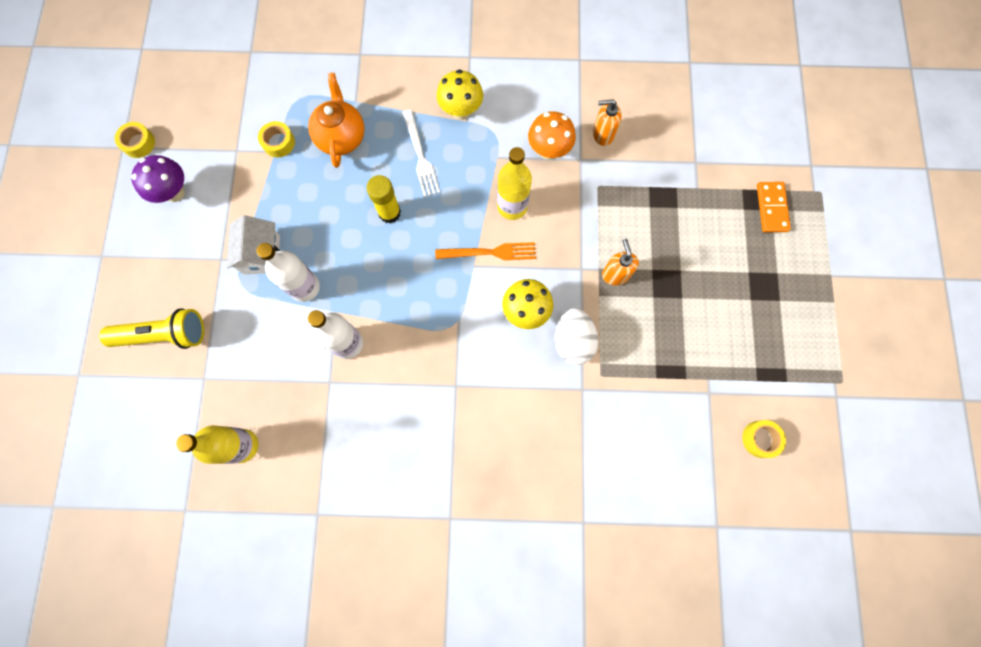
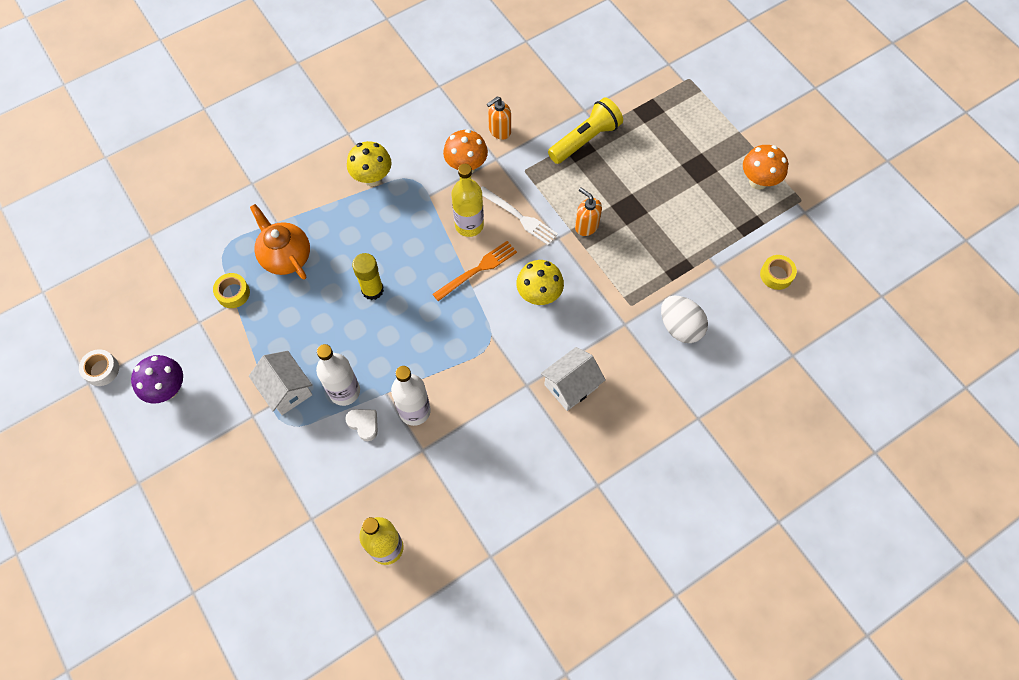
camera: 35 degrees left, 10 degrees down
yellow flashlight [99,308,204,349] -> yellow flashlight moved to [548,97,623,164]
yellow tape [115,122,155,158] -> white tape [79,349,119,386]
white fork [402,109,440,197] -> white fork moved to [481,186,558,245]
white egg [555,308,598,365] -> white egg moved to [661,295,708,343]
orange domino [757,182,791,232] -> none
none -> white heart [345,409,378,441]
none -> white house [541,347,606,411]
none -> orange mushroom [743,145,788,190]

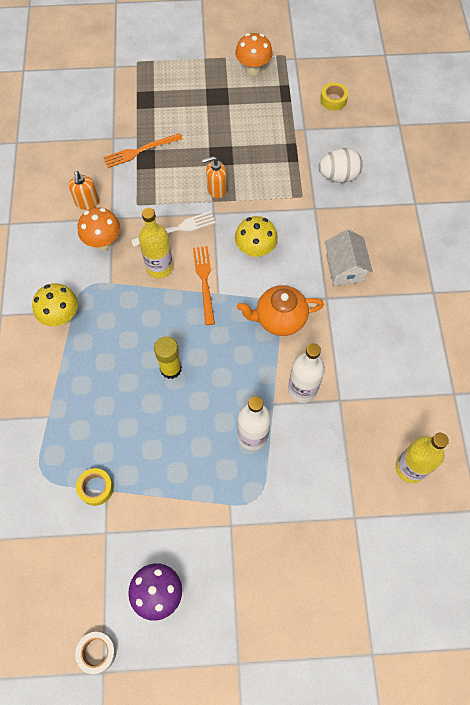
camera: 60 degrees left, 0 degrees up
white house [249,351,313,415] -> none
orange teapot [250,204,310,280] -> orange teapot moved to [237,285,324,336]
white heart [345,409,378,441] -> none
yellow flashlight [548,97,623,164] -> orange fork [103,133,182,168]

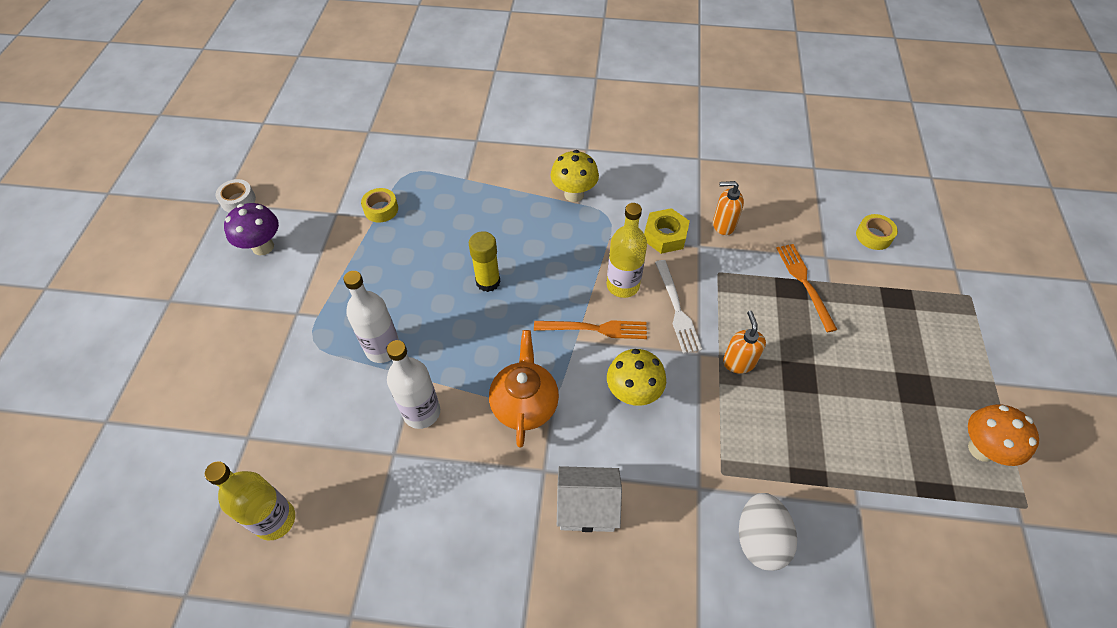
camera: 100 degrees right, 10 degrees down
orange mushroom [78,208,120,250] -> yellow nut [644,208,690,254]
yellow tape [320,82,348,111] -> yellow tape moved to [856,214,898,250]

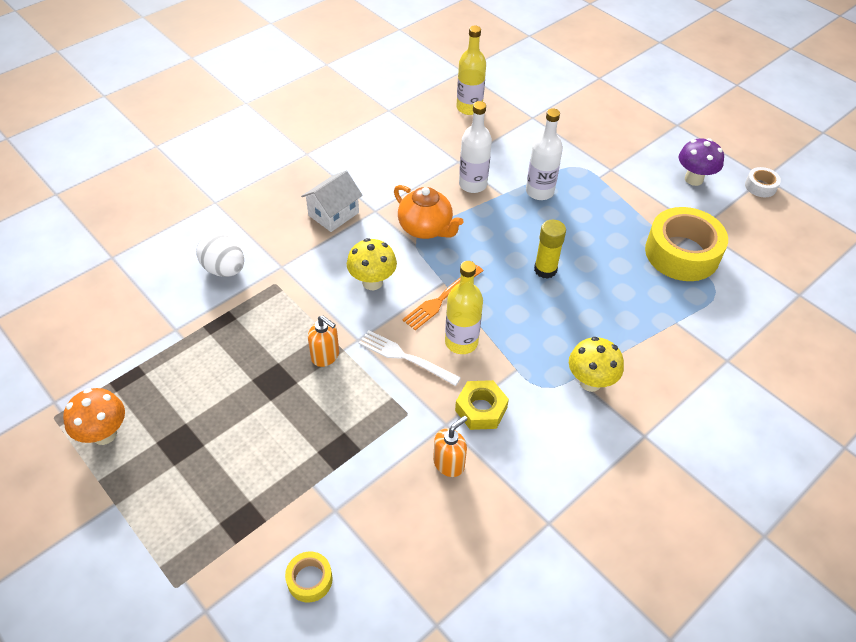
camera: 130 degrees right, 5 degrees down
yellow tape [361,188,398,223] -> yellow tape [645,207,728,281], size x2.20
orange fork [776,244,838,332] -> none

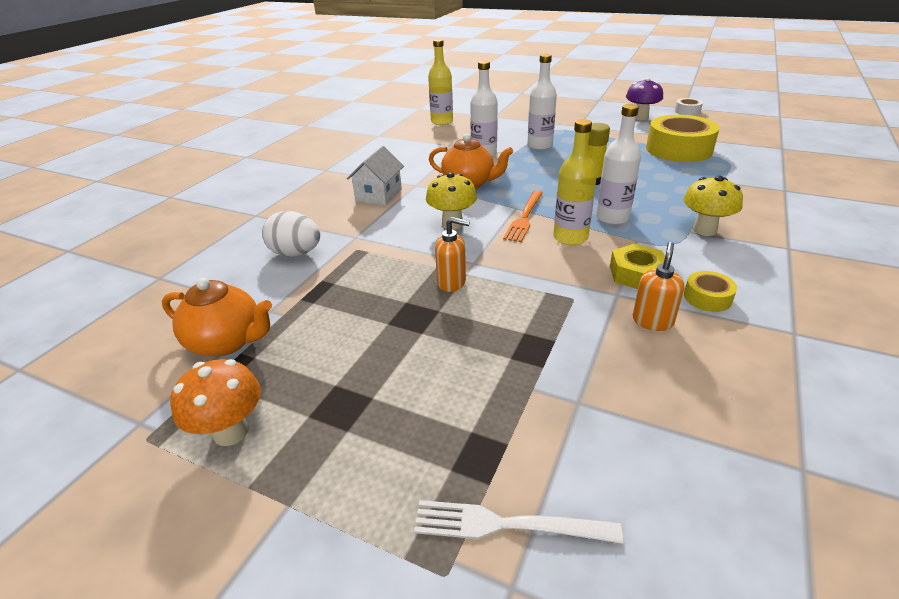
camera: 20 degrees left, 15 degrees down
yellow tape [285,552,333,602] -> yellow tape moved to [684,271,737,312]
white fork [359,330,461,386] -> white fork moved to [414,500,623,544]
none -> orange teapot [162,278,272,357]
none -> white bottle [596,104,641,225]

